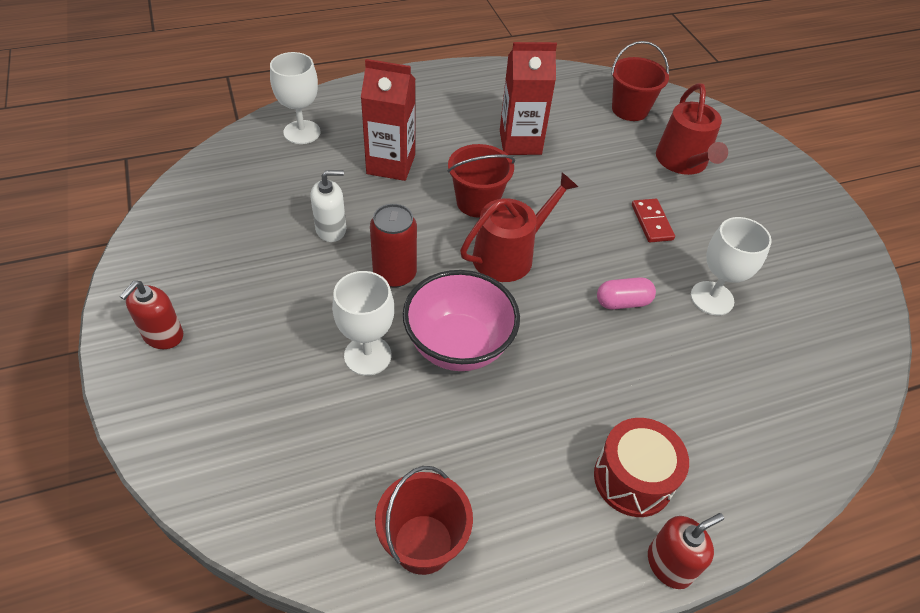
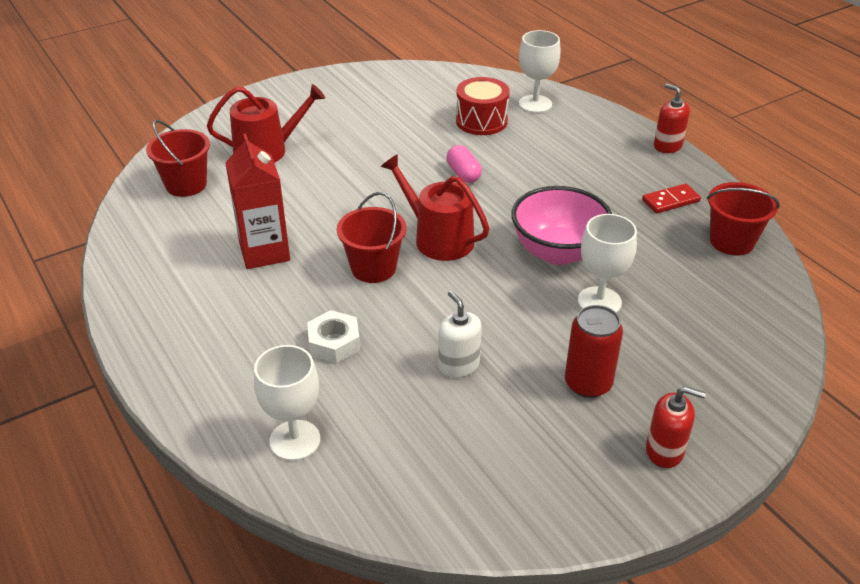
camera: 100 degrees left, 10 degrees down
red carton [361,59,415,181] -> white nut [307,310,360,363]
red can [370,204,417,287] -> red can moved to [565,305,623,398]
red drum [594,418,689,517] -> red drum moved to [456,77,510,135]
red domino [632,199,675,242] -> red domino moved to [642,183,701,213]
white goblet [691,217,772,316] -> white goblet moved to [519,30,561,113]

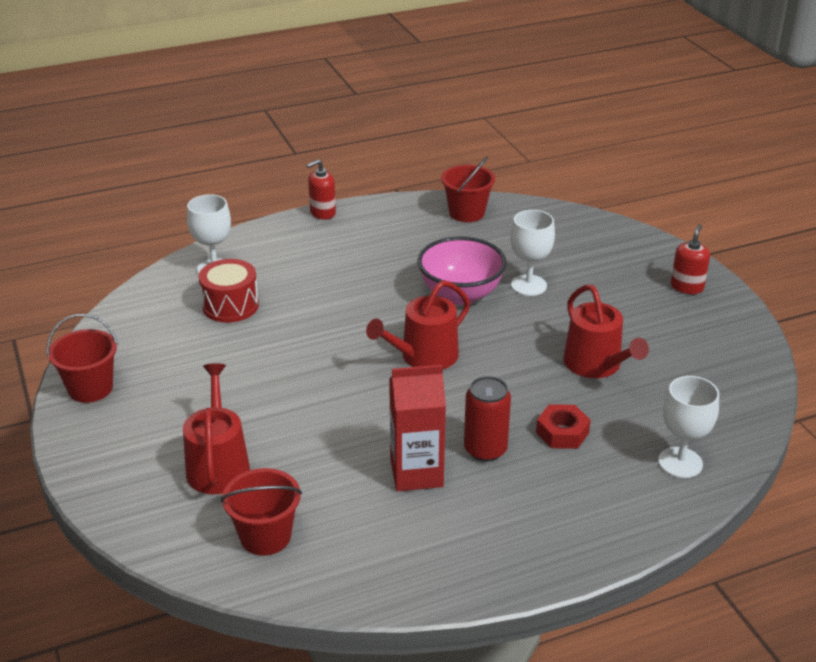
camera: 80 degrees left, 5 degrees down
white nut [307,310,360,363] -> red nut [536,404,591,449]
red bucket [337,192,406,283] -> red bucket moved to [46,314,118,403]
white soap dispenser [438,291,482,378] -> red watering can [563,285,649,378]
pink capsule [447,145,482,183] -> none
red can [565,305,623,398] -> red can moved to [464,376,511,462]
red domino [642,183,701,213] -> none

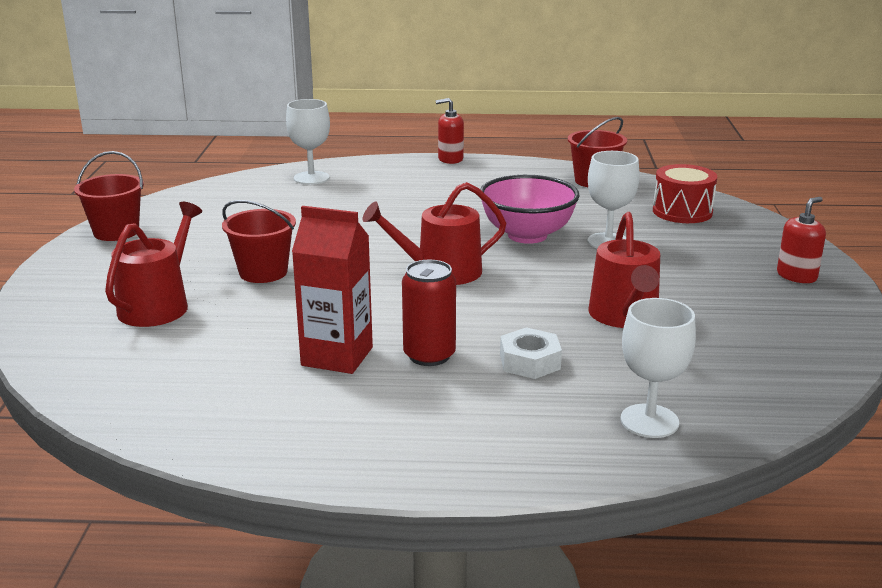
camera: 25 degrees right, 10 degrees down
red drum [199,259,259,323] -> red drum moved to [653,164,717,223]
red bucket [221,468,302,556] -> red bucket moved to [222,200,296,283]
red nut [536,404,591,449] -> white nut [500,327,562,379]

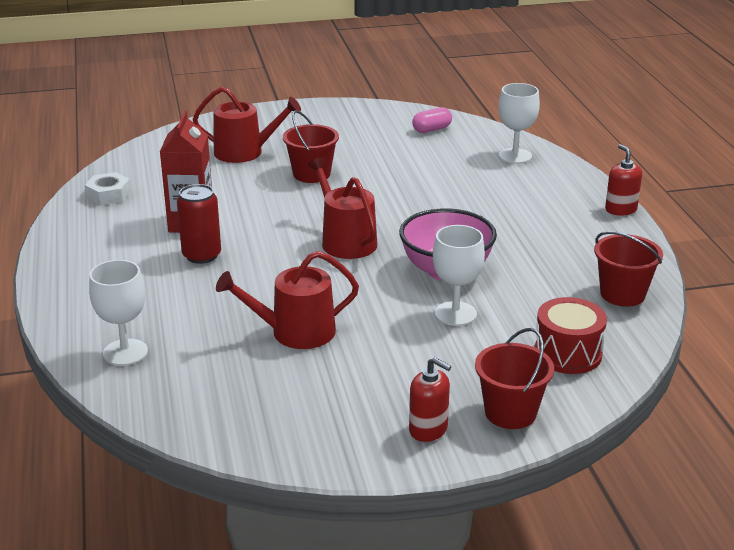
camera: 75 degrees right, 5 degrees up
red bucket [74,151,144,241] -> red bucket moved to [475,328,554,429]
white nut [500,327,562,379] -> white nut moved to [85,172,131,205]
none -> pink capsule [412,107,452,133]

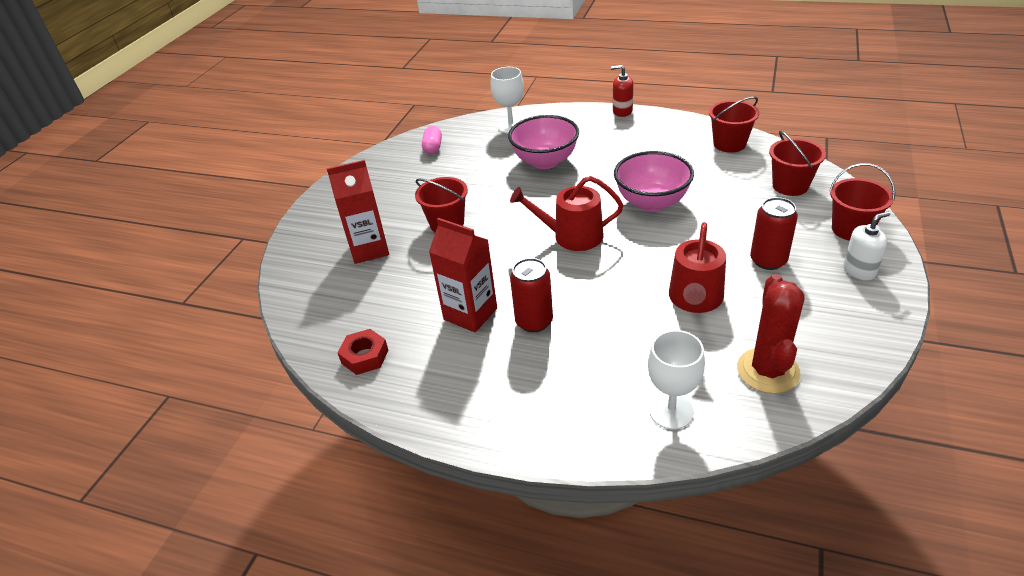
camera: 55 degrees left, 10 degrees up
white nut [85,172,131,205] -> red nut [338,329,388,375]
red watering can [193,87,301,163] -> red carton [327,160,389,264]
red soap dispenser [409,357,451,442] -> white soap dispenser [843,212,890,280]
white goblet [433,225,485,326] -> none
red drum [535,297,607,374] -> red bucket [769,131,826,196]
none -> pink bowl [508,115,579,169]
none -> red cactus [737,274,805,394]
none -> red can [750,197,798,270]

